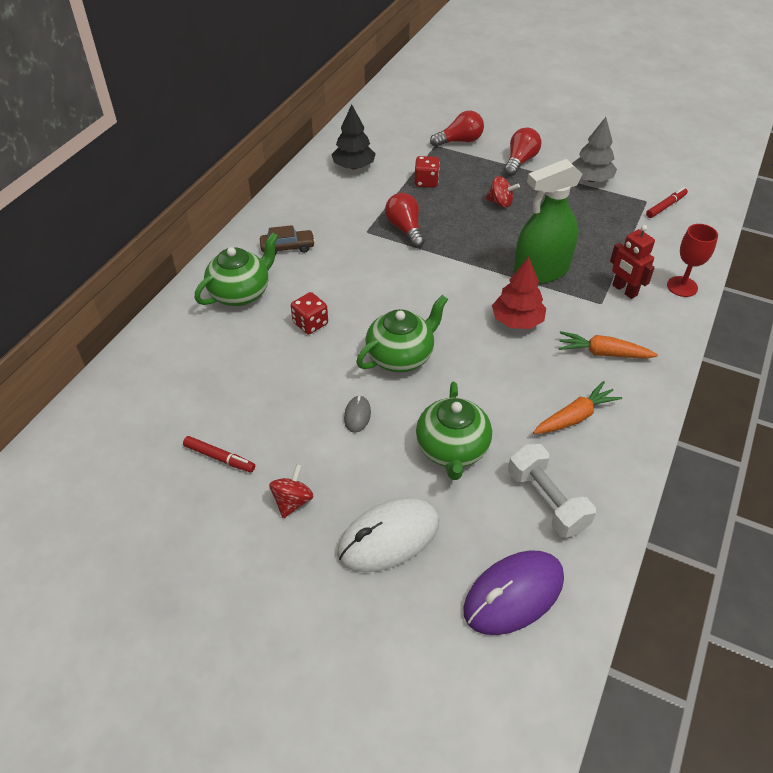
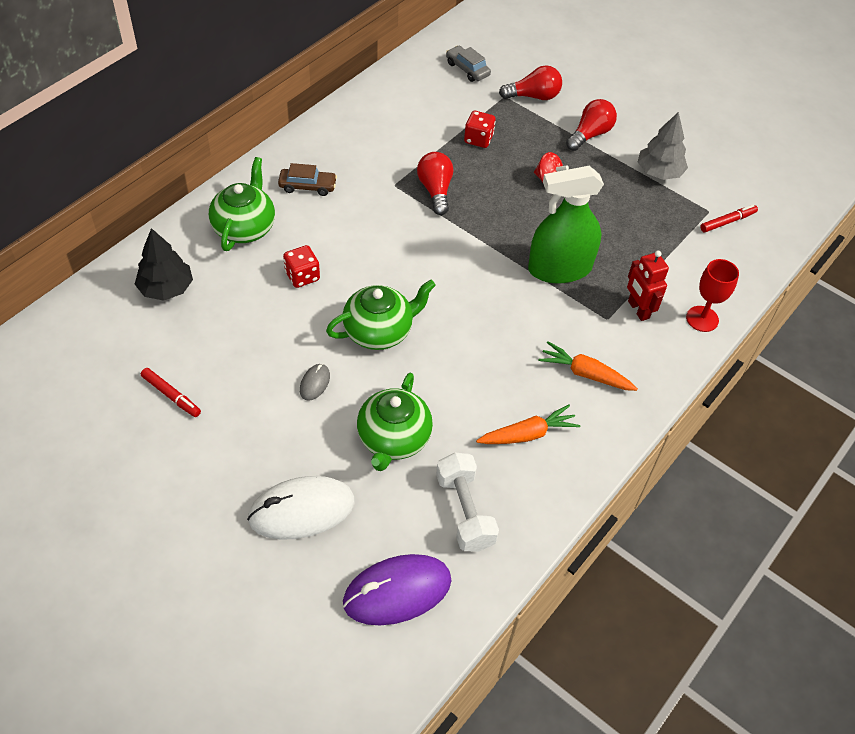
camera: 10 degrees right, 5 degrees up
green teapot [195,233,279,306] -> green teapot turned 45 degrees counterclockwise [209,157,275,251]
red spinning top [269,464,313,518] -> none
black tree [331,104,376,169] -> black tree moved to [135,228,193,301]
red tree [492,257,546,329] -> none
none -> grey car [446,46,491,82]

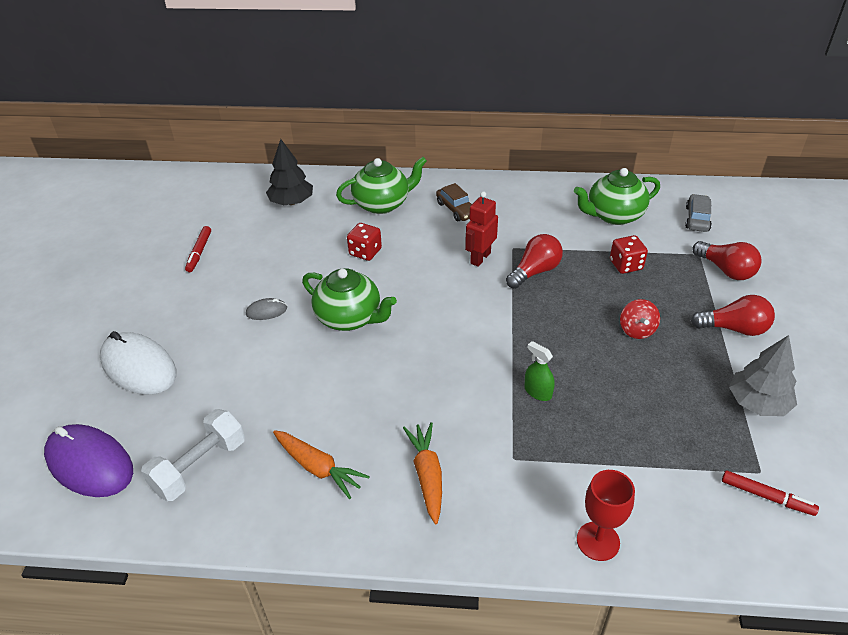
camera: 60 degrees right, 10 degrees down
green teapot [357,373,433,471] -> green teapot moved to [574,168,660,225]
green spray bottle [528,166,604,284] -> green spray bottle [524,341,555,401], size x0.42
red robot [627,251,669,321] -> red robot moved to [465,191,498,267]

